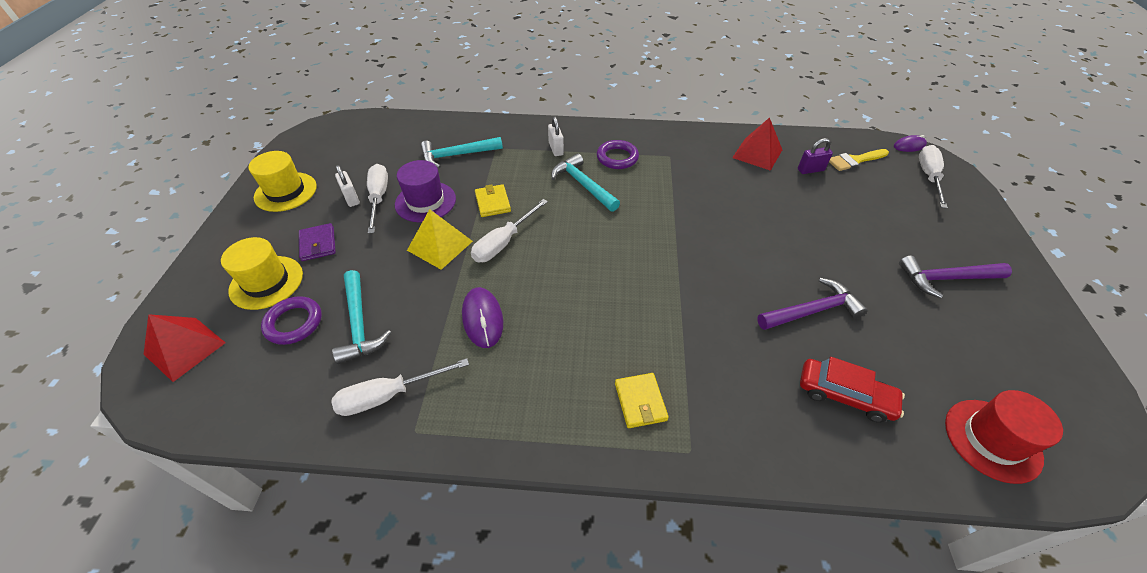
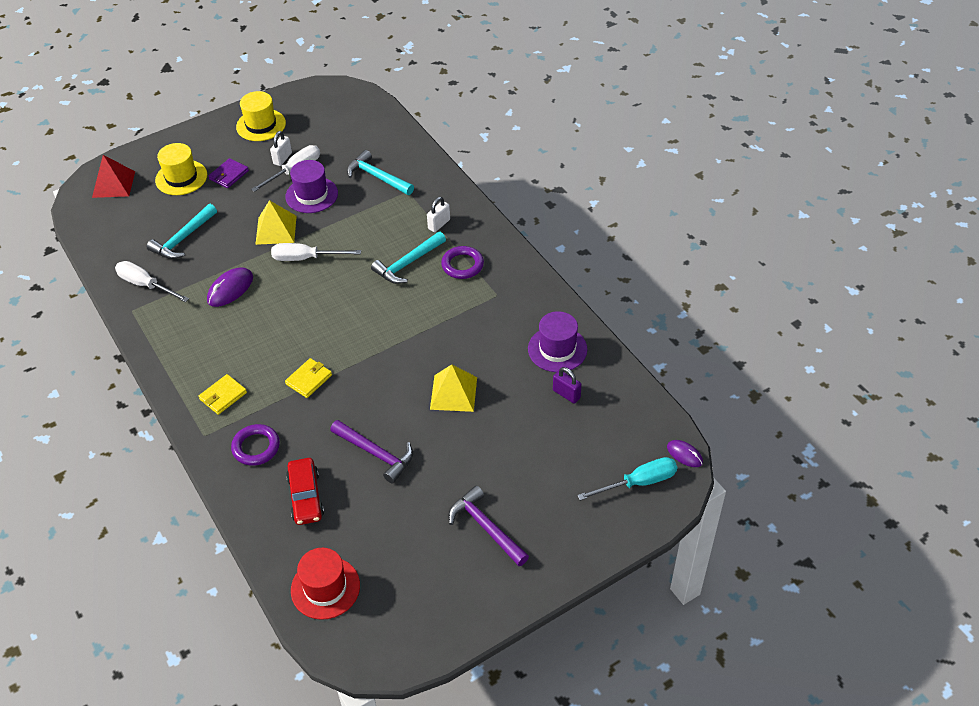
camera: 55 degrees right, 0 degrees up
purple ring [261,296,322,345] -> purple ring moved to [231,424,280,466]
yellow wallet [475,184,511,217] -> yellow wallet moved to [285,358,332,398]
turquoise hammer [551,153,620,212] -> turquoise hammer turned 150 degrees counterclockwise [371,231,446,284]
red pyramid [732,117,782,171] -> purple hat [528,311,587,372]
yellow brush [829,149,889,171] -> none
white screwdriver [919,145,948,209] -> turquoise screwdriver [577,457,677,501]
none -> yellow pyramid [430,364,477,412]

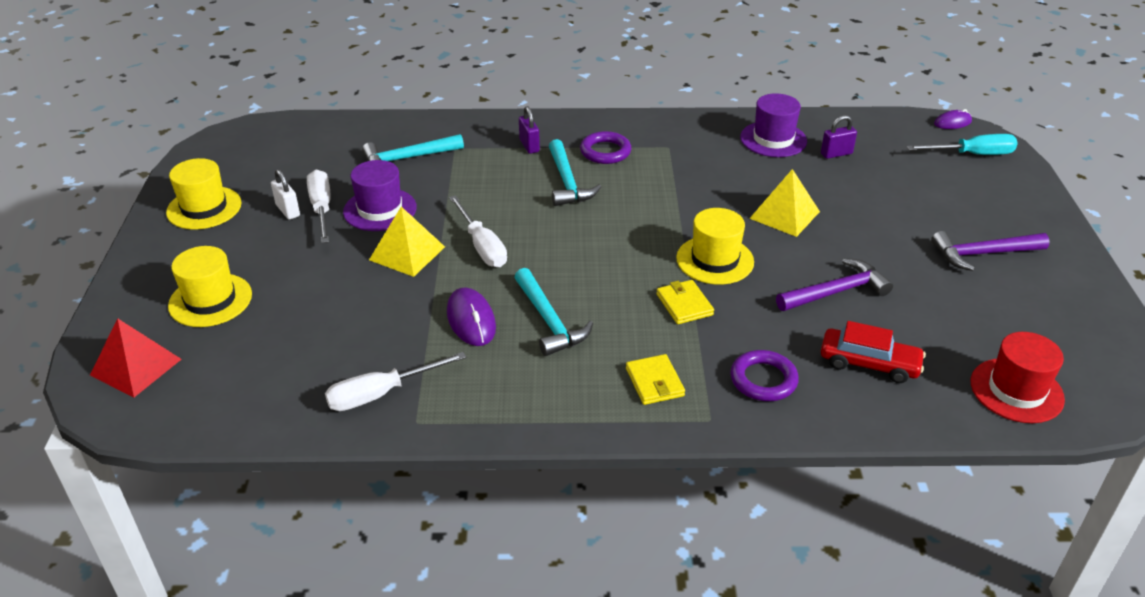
camera: 60 degrees left, 10 degrees down
turquoise hammer [147,204,217,259] -> turquoise hammer moved to [514,268,593,356]
purple wallet [208,158,249,188] -> none
white screwdriver [271,243,361,261] -> white screwdriver turned 60 degrees counterclockwise [449,195,507,267]
white padlock [427,197,450,232] -> purple padlock [519,106,540,154]
turquoise screwdriver [577,457,677,501] -> turquoise screwdriver turned 75 degrees clockwise [907,134,1018,155]
none -> yellow hat [676,208,754,285]

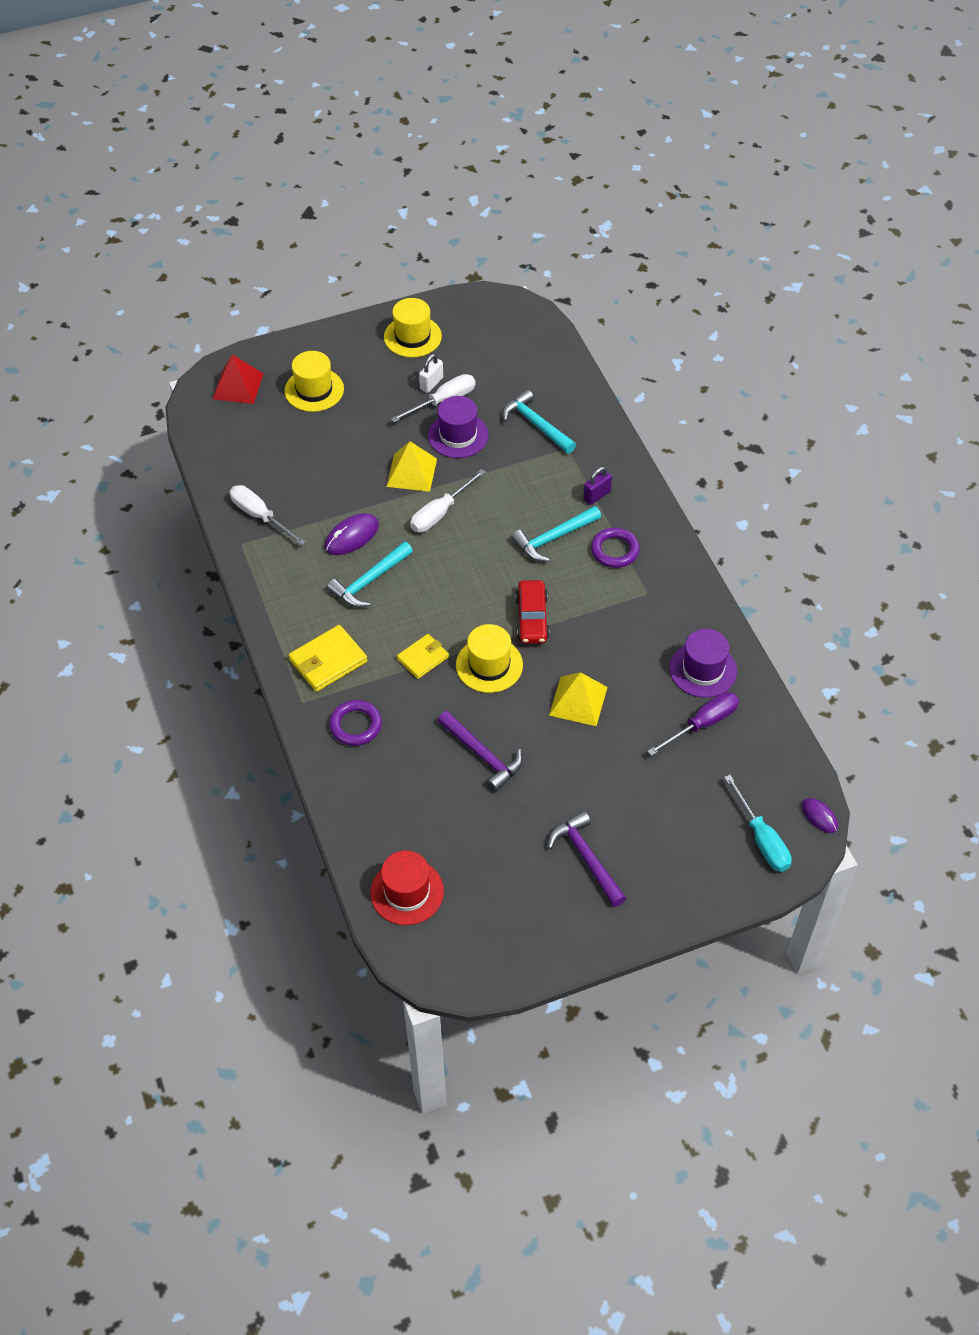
camera: 70 degrees right, 15 degrees up
yellow wallet [626,354,685,405] -> yellow wallet [288,625,368,692], size x1.51
purple padlock [821,115,857,159] -> purple screwdriver [647,692,739,756]
red car [821,321,926,383] -> red car moved to [516,580,550,644]

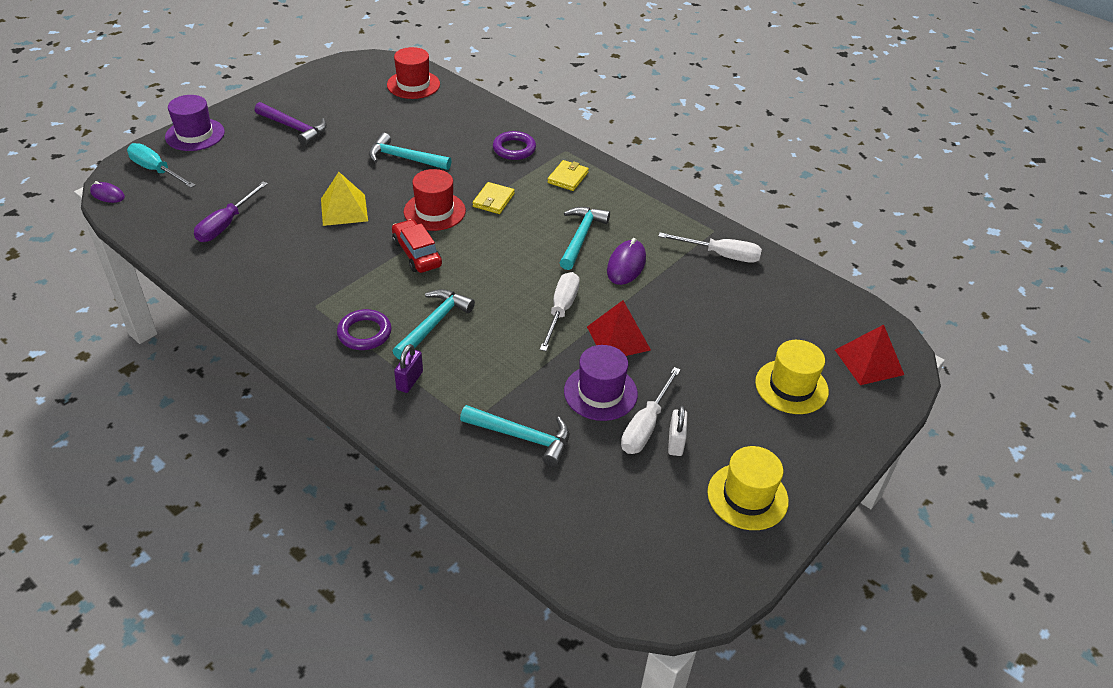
camera: 150 degrees right, 10 degrees down
yellow wallet [288,625,368,692] -> yellow wallet [547,160,589,191], size x0.66
yellow pyramid [386,441,437,492] -> red pyramid [587,300,651,356]
purple hammer [438,711,523,792] -> turquoise hammer [369,133,452,170]
yellow hat [456,624,523,693] -> red hat [404,169,466,231]
purple hat [669,629,737,698] -> purple hat moved to [165,95,225,151]

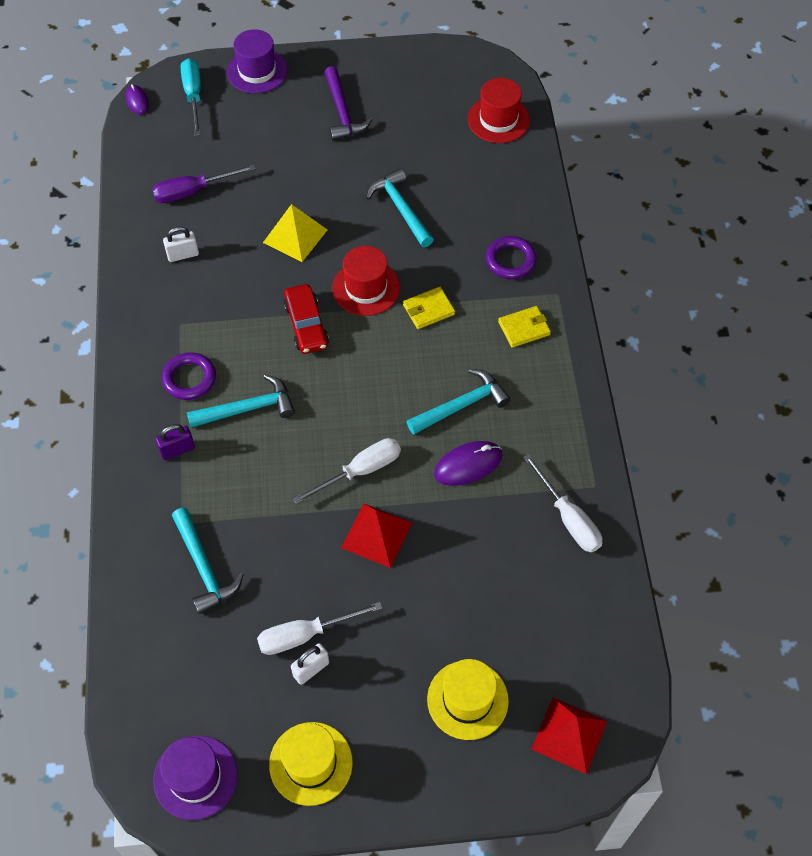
camera: 45 degrees right, 15 degrees up
red car [392,219,442,273] -> red car turned 150 degrees clockwise [283,284,329,354]
purple hat [564,345,638,421] -> purple hat moved to [153,736,238,820]
none -> white padlock [163,226,199,262]

